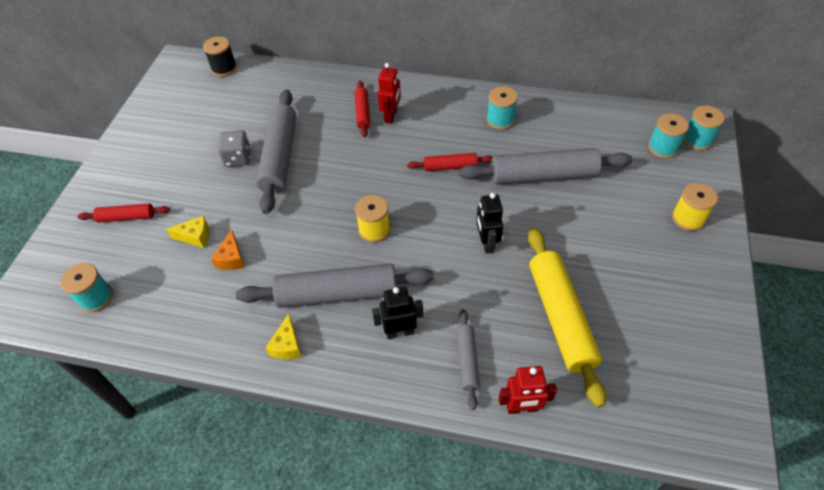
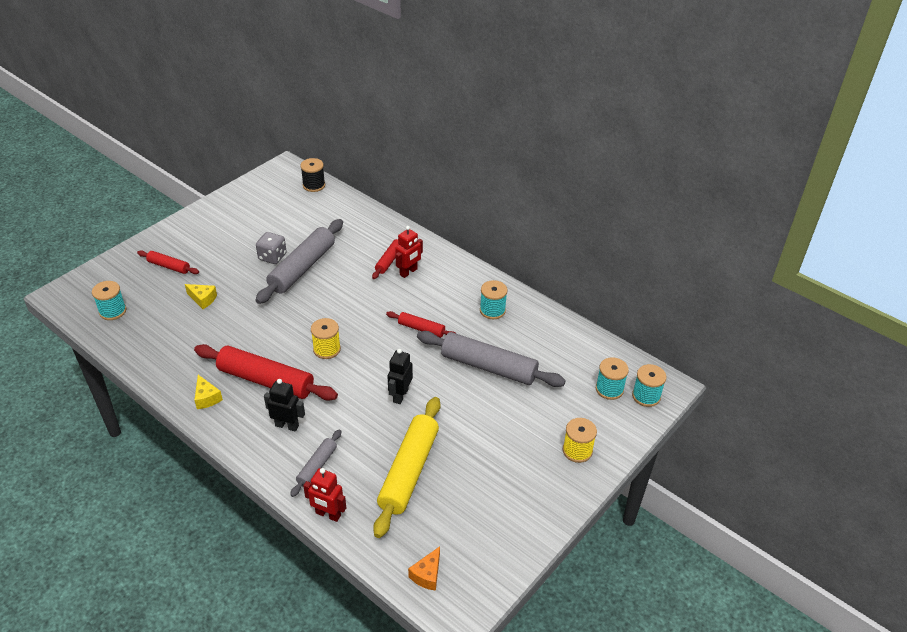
camera: 25 degrees right, 10 degrees down
orange cheese [211,229,245,270] -> orange cheese moved to [408,546,440,591]
grey rolling pin [236,264,434,308] -> red rolling pin [194,344,338,401]
yellow cheese [265,313,302,360] -> yellow cheese turned 60 degrees counterclockwise [194,375,223,409]

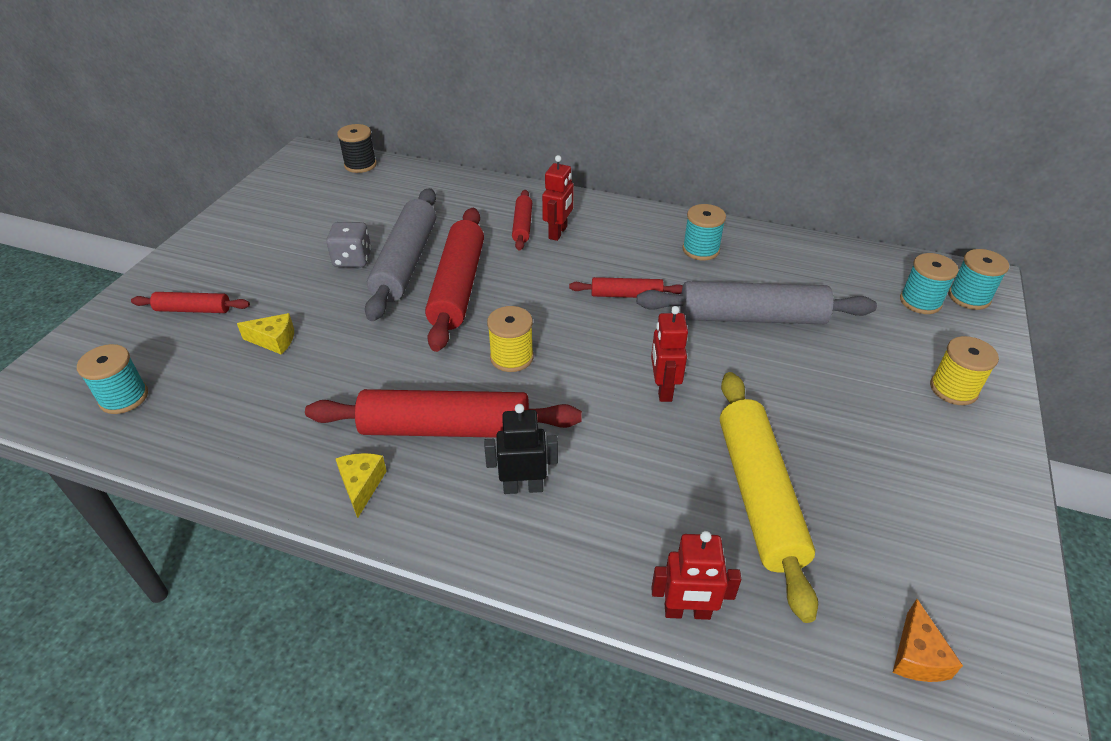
camera: 20 degrees left, 0 degrees up
yellow cheese [194,375,223,409] -> yellow cheese turned 135 degrees counterclockwise [335,453,387,518]
grey rolling pin [290,429,341,497] -> none
black robot [387,349,413,404] -> red robot [651,306,688,402]
none -> red rolling pin [425,208,484,352]

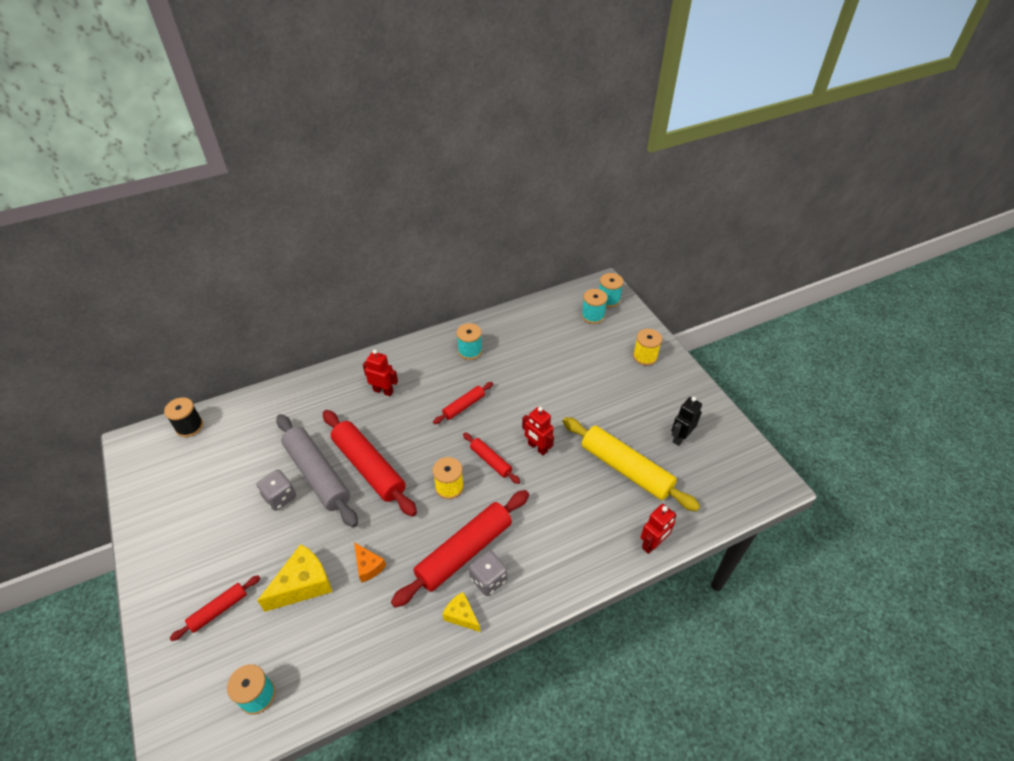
camera: 45 degrees left, 5 degrees up
yellow cheese [237,313,294,355] -> yellow cheese [257,544,332,612], size x1.74
black robot [484,404,558,494] -> black robot moved to [671,397,702,446]
red rolling pin [512,190,532,251] -> red rolling pin moved to [463,432,520,484]
red robot [542,155,574,241] -> red robot turned 45 degrees counterclockwise [363,349,398,396]
grey rolling pin [637,281,877,324] -> none
orange cheese [893,599,963,682] -> orange cheese moved to [354,542,386,583]
none -> grey dice [469,550,507,596]

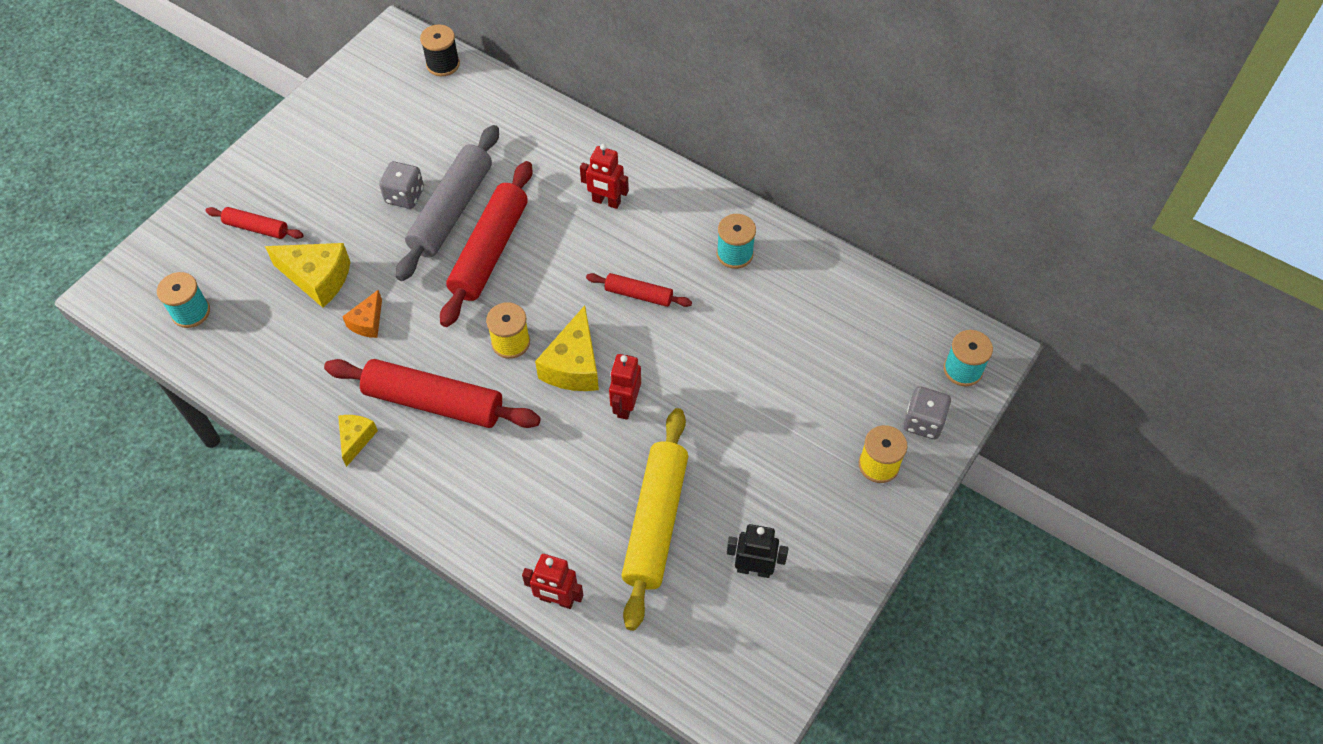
camera: 60 degrees right, 10 degrees up
red robot [363,349,398,396] -> red robot turned 120 degrees clockwise [580,144,629,209]
red rolling pin [463,432,520,484] -> yellow cheese [535,305,599,391]
grey dice [469,550,507,596] -> grey dice moved to [903,386,951,439]
turquoise spool [582,289,608,324] -> none

